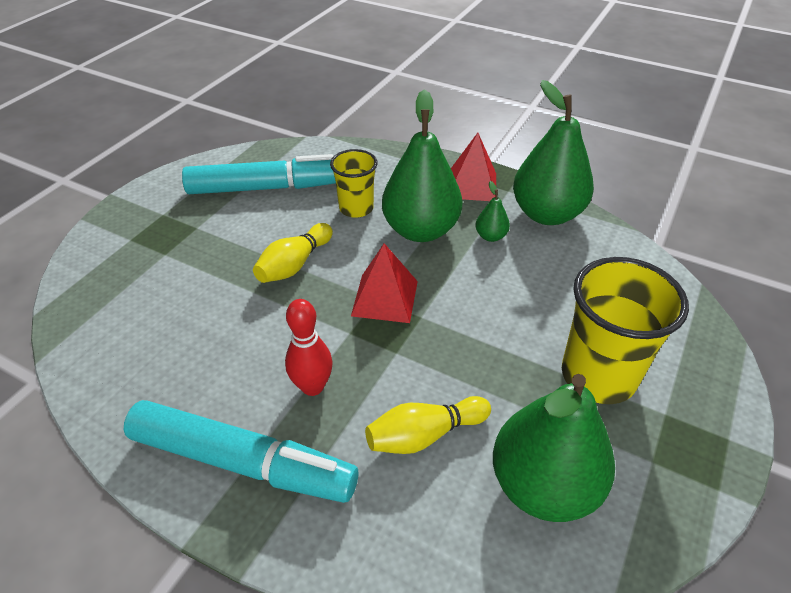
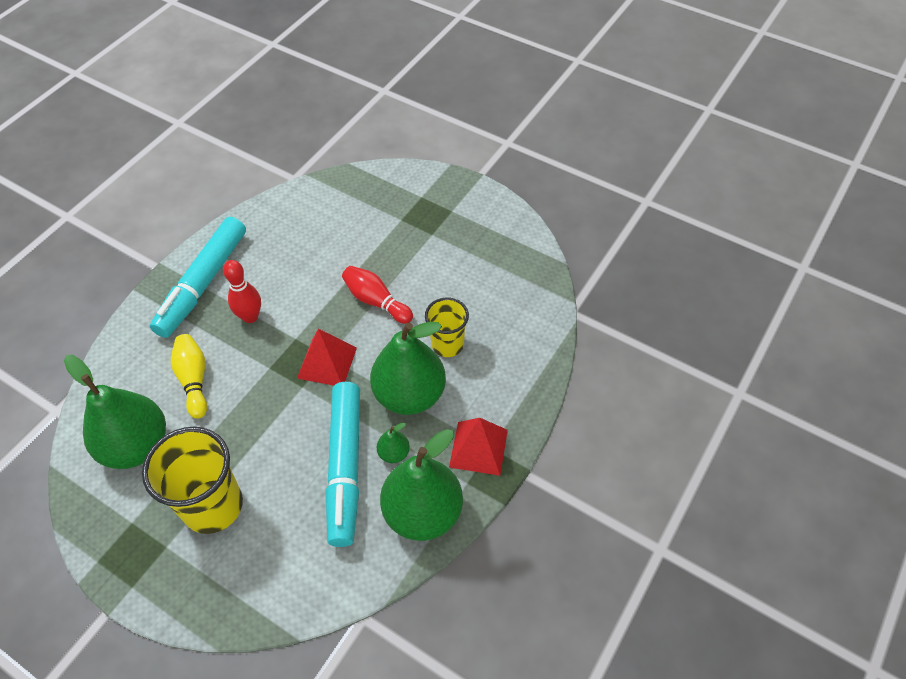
camera: 95 degrees right, 10 degrees up
turquoise marker [182,154,336,194] -> turquoise marker moved to [326,382,360,547]
yellow bowling pin [253,223,333,283] -> red bowling pin [342,266,413,324]

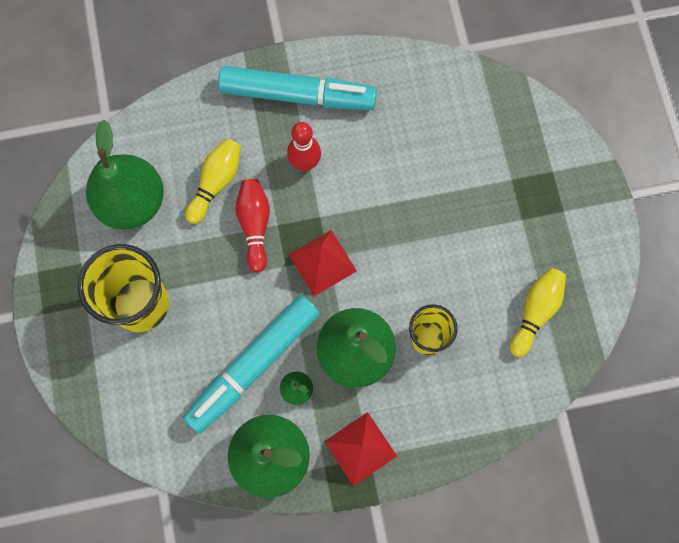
camera: 45 degrees right, 20 degrees up
turquoise marker [150,217,246,338] -> turquoise marker turned 150 degrees counterclockwise [218,66,377,110]
red bowling pin [342,266,413,324] -> red bowling pin moved to [235,179,270,273]
none -> yellow bowling pin [510,268,566,357]

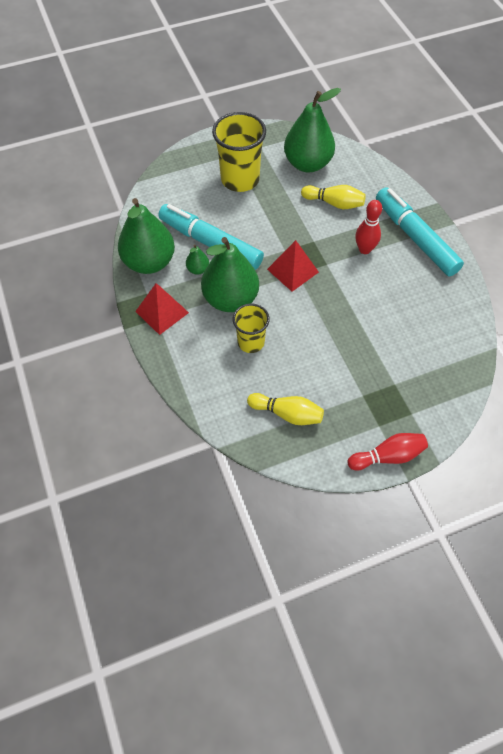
camera: 80 degrees right, 15 degrees down
turquoise marker [218,66,377,110] -> turquoise marker turned 150 degrees clockwise [376,187,464,276]
red bowling pin [235,179,270,273] -> red bowling pin moved to [348,433,428,470]

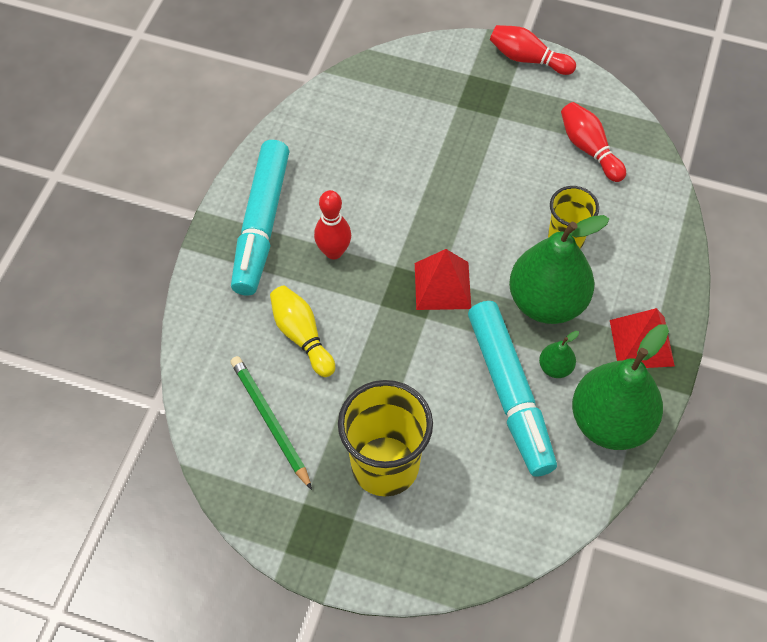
camera: 140 degrees left, 0 degrees up
yellow bowling pin [247,393,324,425] -> red bowling pin [561,102,626,182]
green pear [284,88,341,172] -> green pencil [230,356,312,490]

